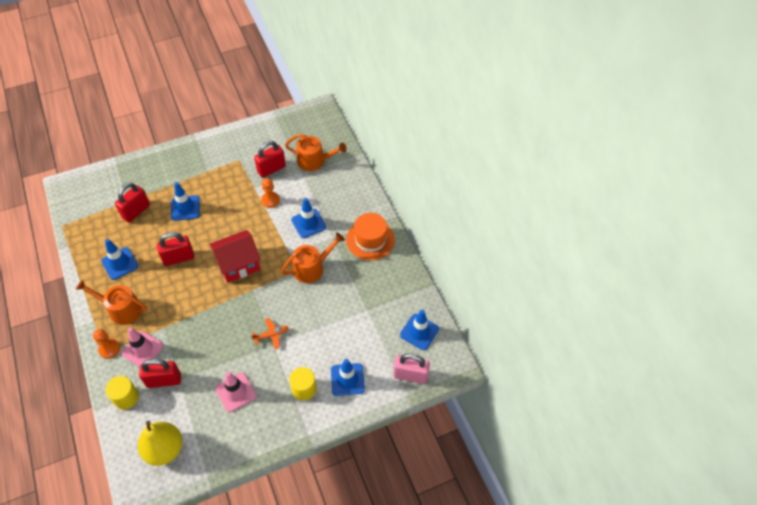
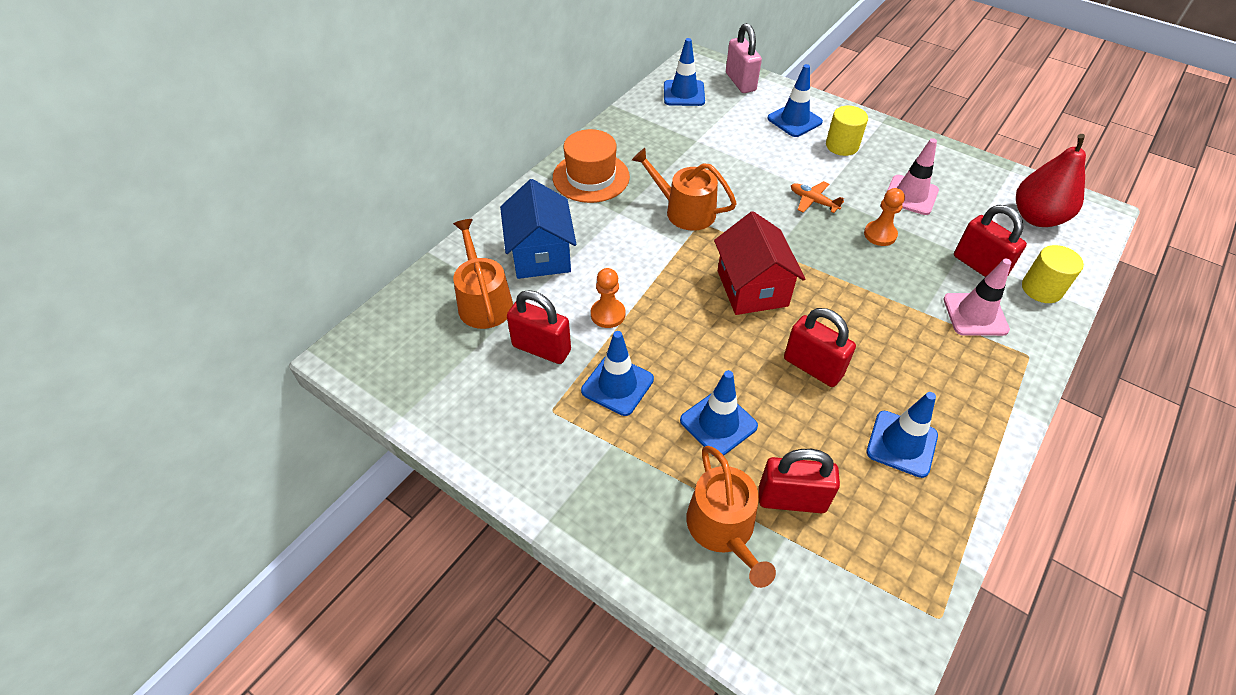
camera: 120 degrees left, 5 degrees down
orange watering can [76,280,147,325] -> orange watering can moved to [686,446,776,588]
orange pawn [93,329,120,359] -> orange pawn moved to [864,188,905,246]
yellow pear [138,421,182,466] -> red pear [1016,134,1086,227]
red house [209,230,261,283] -> red house turned 45 degrees clockwise [714,211,805,315]
blue traffic cone [291,198,326,238] -> blue traffic cone moved to [581,331,654,416]
none -> blue house [500,179,576,279]

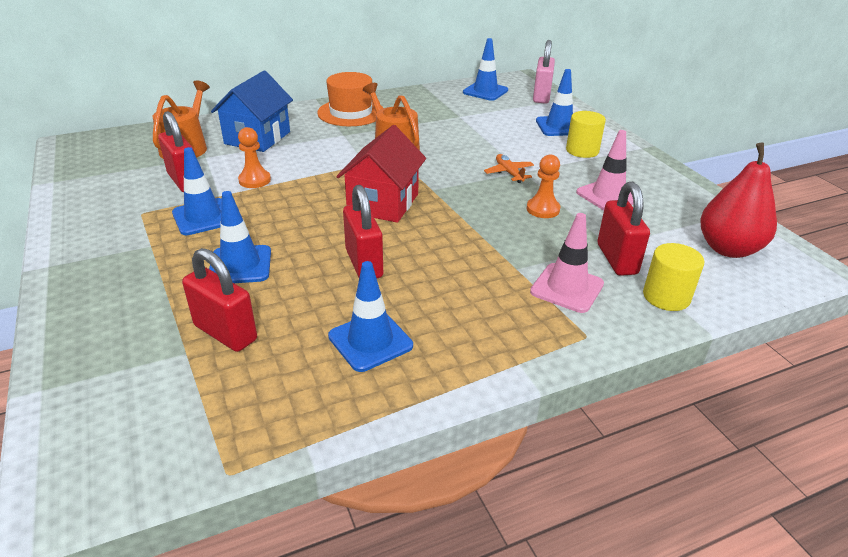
camera: 30 degrees right, 15 degrees down
orange watering can [686,446,776,588] -> none

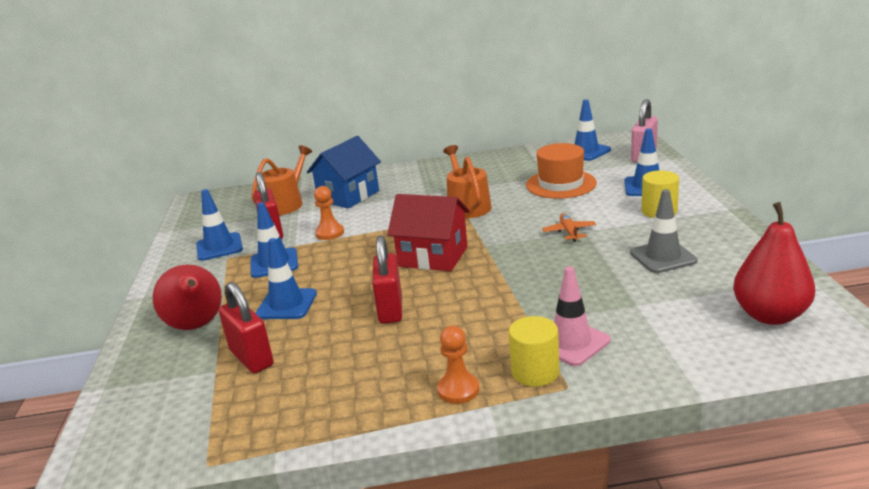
camera: 20 degrees right, 10 degrees down
orange hat [317,72,383,126] -> orange hat moved to [526,143,597,199]
blue traffic cone [328,261,413,372] -> blue traffic cone moved to [196,189,243,261]
red house [336,125,426,223] -> red house turned 75 degrees clockwise [387,194,470,271]
orange pawn [527,155,560,218] -> orange pawn moved to [437,326,479,404]
pink traffic cone [576,130,633,210] -> grey traffic cone [630,189,698,273]
red padlock [597,182,650,276] -> none
yellow cylinder [643,243,704,311] -> yellow cylinder moved to [509,316,560,387]
none -> red pear [153,265,222,330]

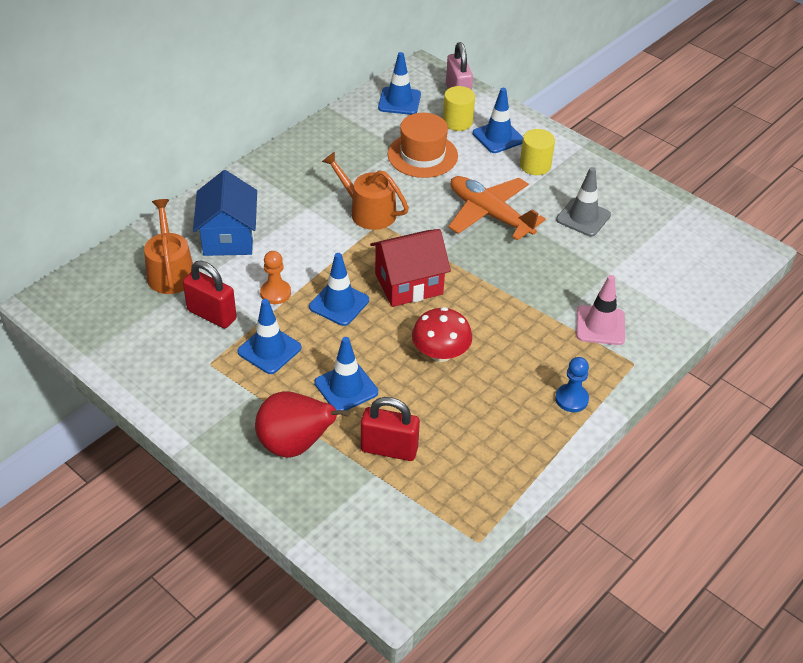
camera: 45 degrees left, 20 degrees up
blue traffic cone [196,189,243,261] -> blue traffic cone moved to [309,253,369,326]
red padlock [372,236,402,324] -> red mushroom [412,307,472,362]
orange pawn [437,326,479,404] -> blue pawn [555,357,589,412]
yellow cylinder [509,316,560,387] -> yellow cylinder moved to [443,86,475,131]
orange plane [542,213,596,242] -> orange plane [449,176,546,240], size x2.12
red pear [733,202,815,325] -> none

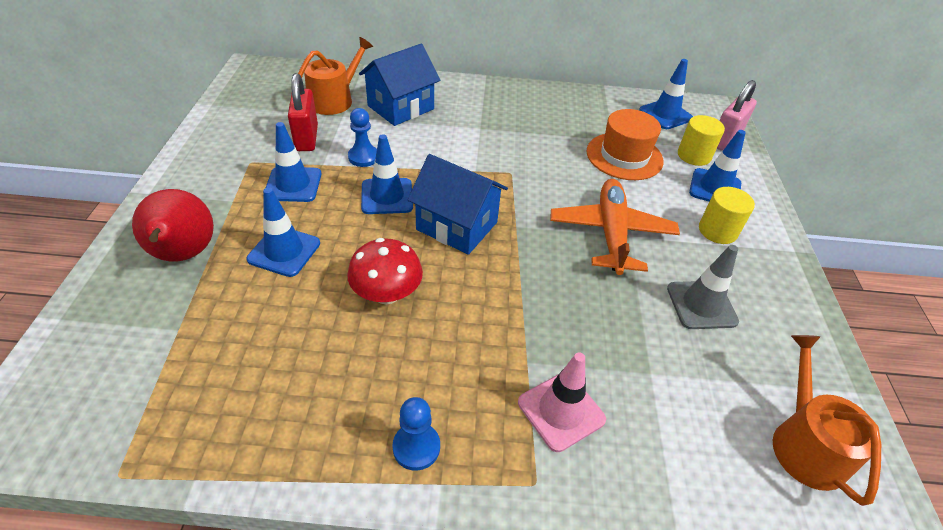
camera: 50 degrees right, 0 degrees up
orange pawn [260,251,291,304] -> blue pawn [348,108,377,167]
orange watering can [322,151,409,230] -> orange watering can moved to [773,335,881,506]
red padlock [361,397,420,461] -> none
red house [370,229,451,307] -> blue house [408,154,508,255]

